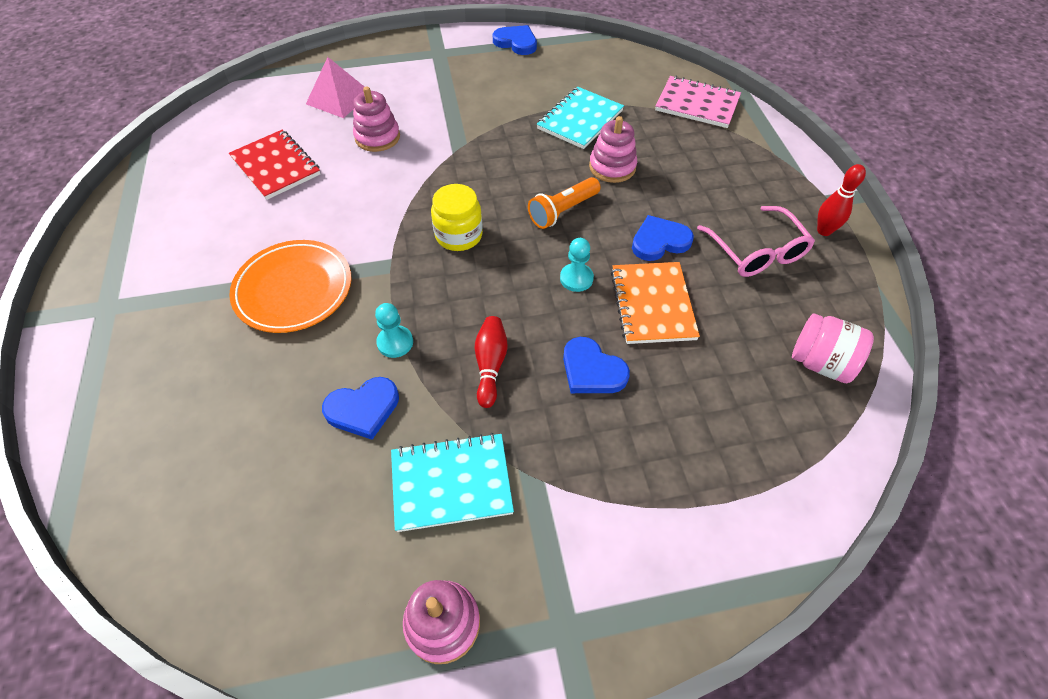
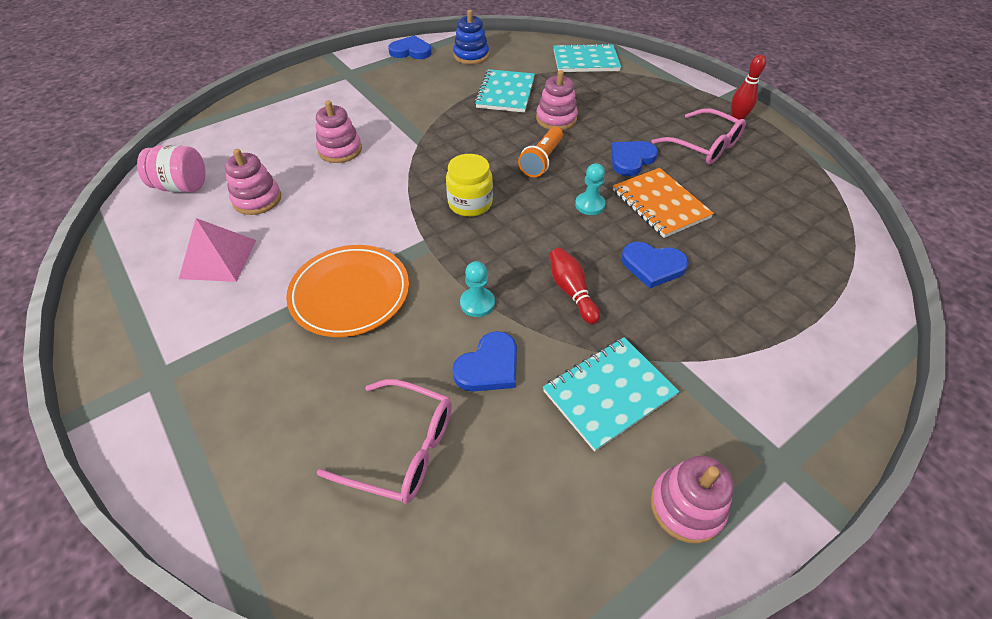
camera: 25 degrees left, 5 degrees down
red notebook [229,130,320,200] -> pink stacking toy [224,149,281,215]
pink pyramid [306,57,364,118] -> pink pyramid moved to [179,218,257,282]
pink notebook [655,76,741,128] -> turquoise notebook [553,43,621,72]
pink jar [792,313,874,383] -> pink jar moved to [137,145,206,192]
none -> pink glasses [317,379,452,504]
none -> blue stacking toy [453,10,489,64]

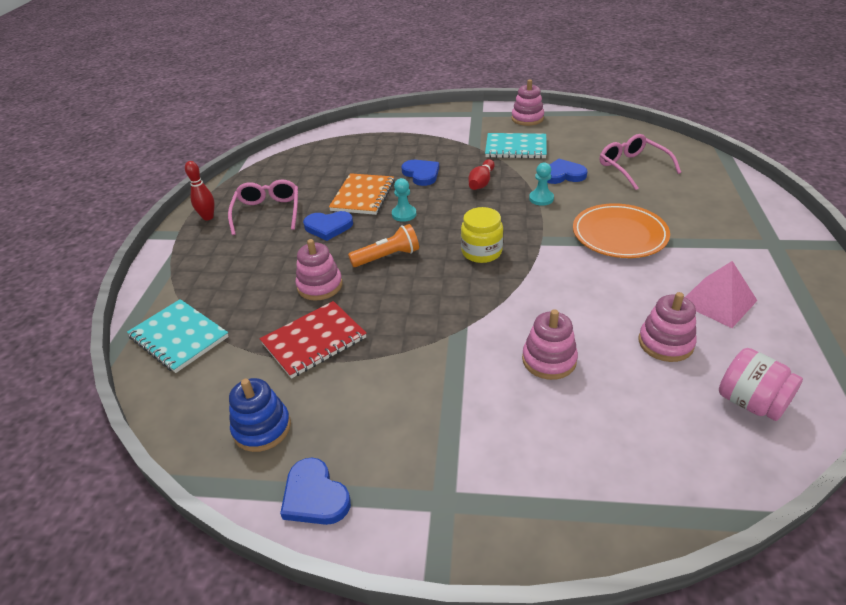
camera: 135 degrees left, 10 degrees down
turquoise notebook [475,69,535,113] -> red notebook [260,301,367,379]

